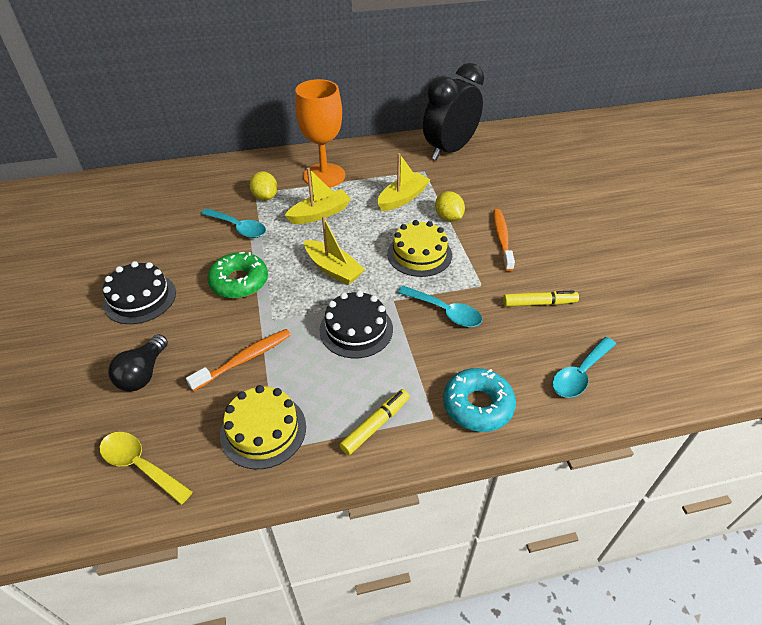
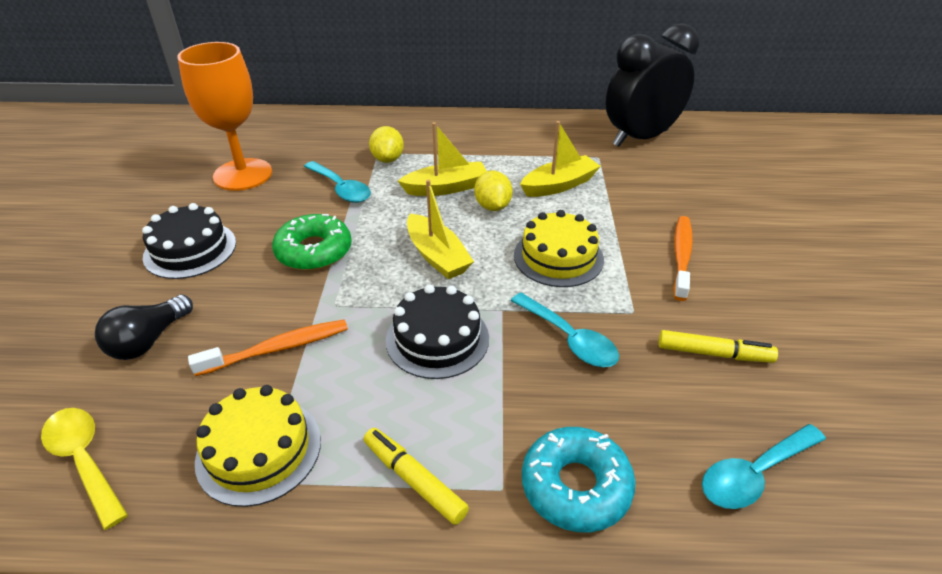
camera: 15 degrees right, 5 degrees down
orange goblet [295,79,345,188] -> orange goblet moved to [177,42,272,191]
yellow marker [340,389,409,455] -> yellow marker turned 105 degrees counterclockwise [364,428,469,525]
yellow lemon [435,191,465,222] -> yellow lemon moved to [474,171,513,211]

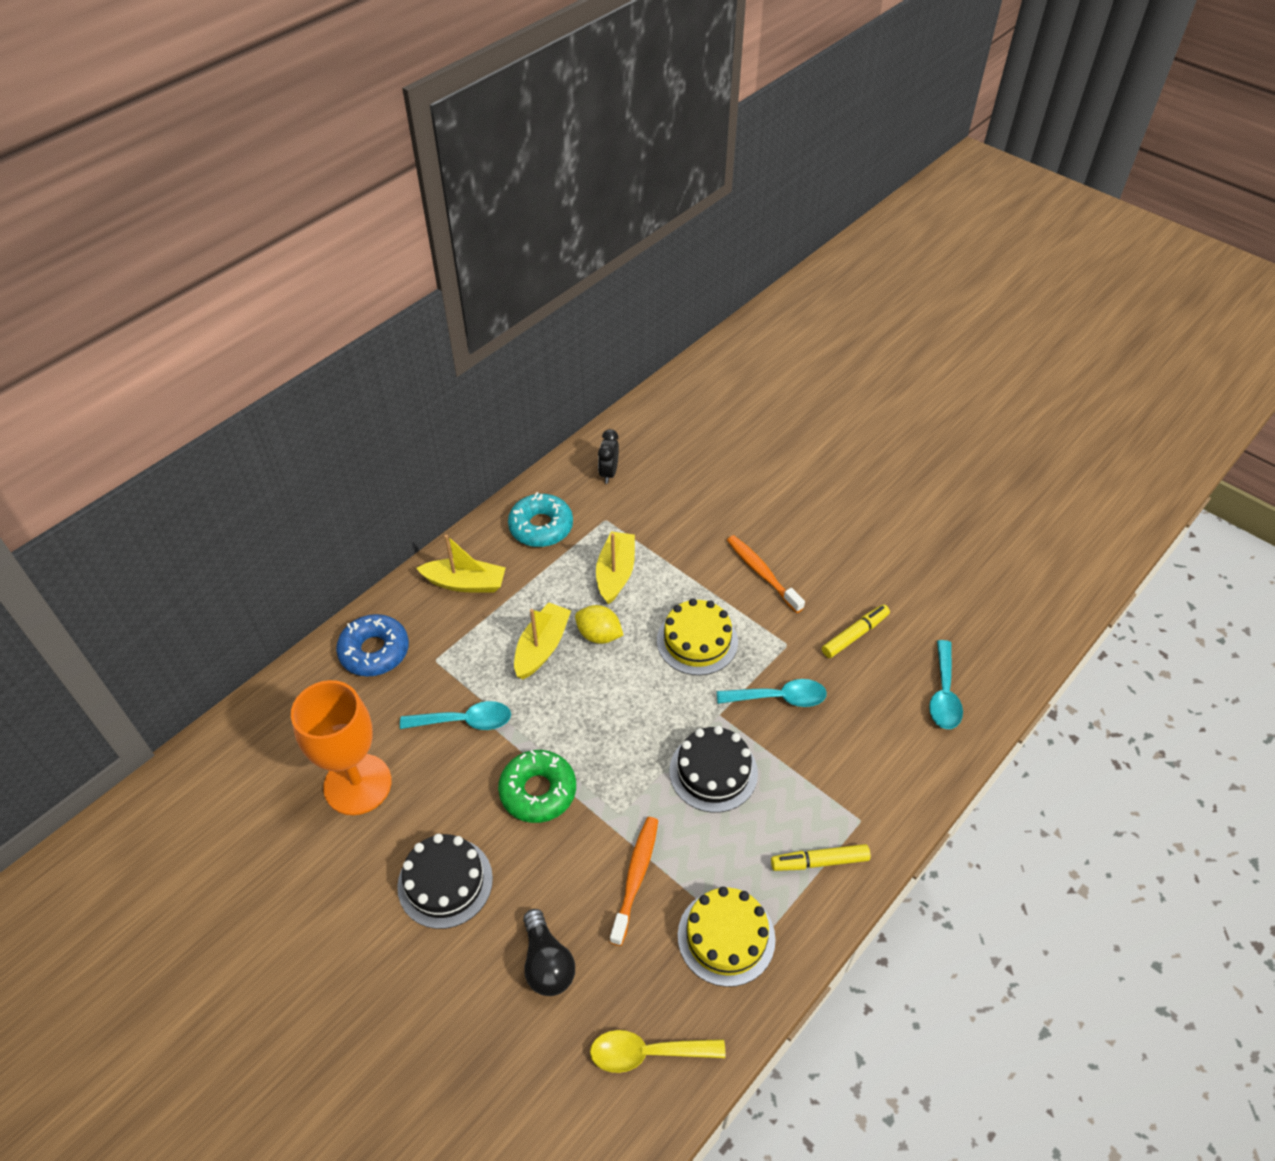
camera: 50 degrees left, 10 degrees up
yellow lemon [369,126,404,163] -> none
yellow boat [407,179,474,279] -> yellow boat moved to [416,534,506,593]
turquoise donut [522,427,636,532] -> turquoise donut moved to [508,492,573,547]
black clock [606,23,699,147] -> black clock [598,429,619,484], size x0.43
none -> blue donut [336,614,409,677]

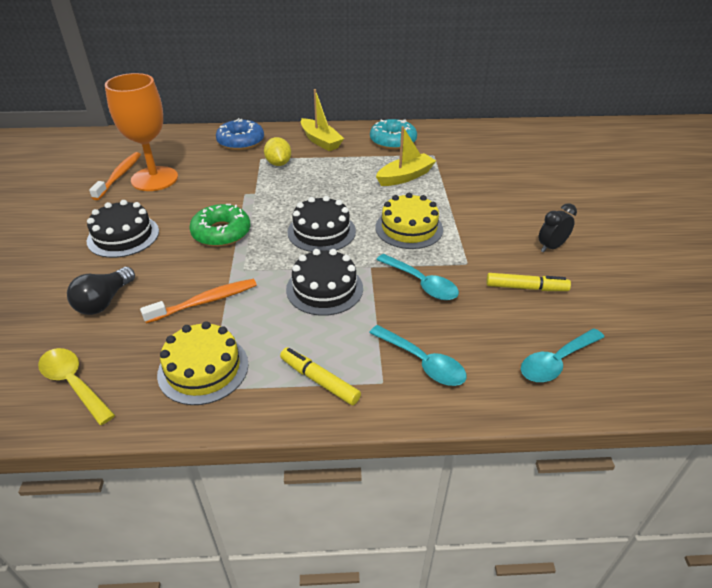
camera: 45 degrees right, 10 degrees down
turquoise spoon [400,701,511,730] -> turquoise spoon moved to [369,325,467,386]
yellow boat [514,602,571,679] -> none
yellow lemon [575,605,623,644] -> yellow lemon moved to [264,137,291,166]
black clock [598,429,619,484] -> black clock moved to [539,203,577,253]
orange toothbrush [727,535,805,613] -> orange toothbrush moved to [89,152,141,200]
none -> black cake [287,196,356,252]

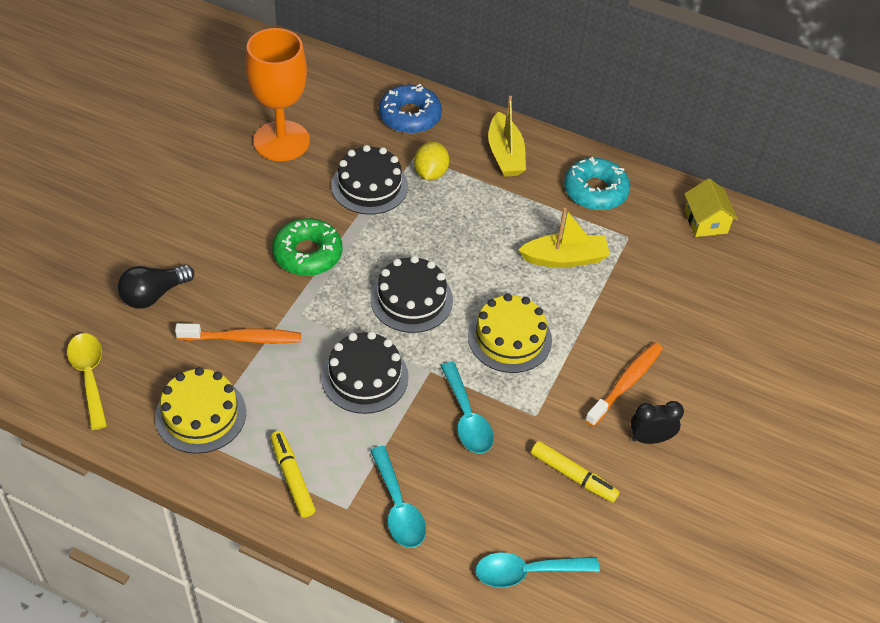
camera: 25 degrees right, 10 degrees up
black cake [87,200,159,258] -> black cake moved to [331,145,408,215]
orange toothbrush [89,152,141,200] -> orange toothbrush moved to [585,342,663,427]
none -> yellow house [684,178,738,237]

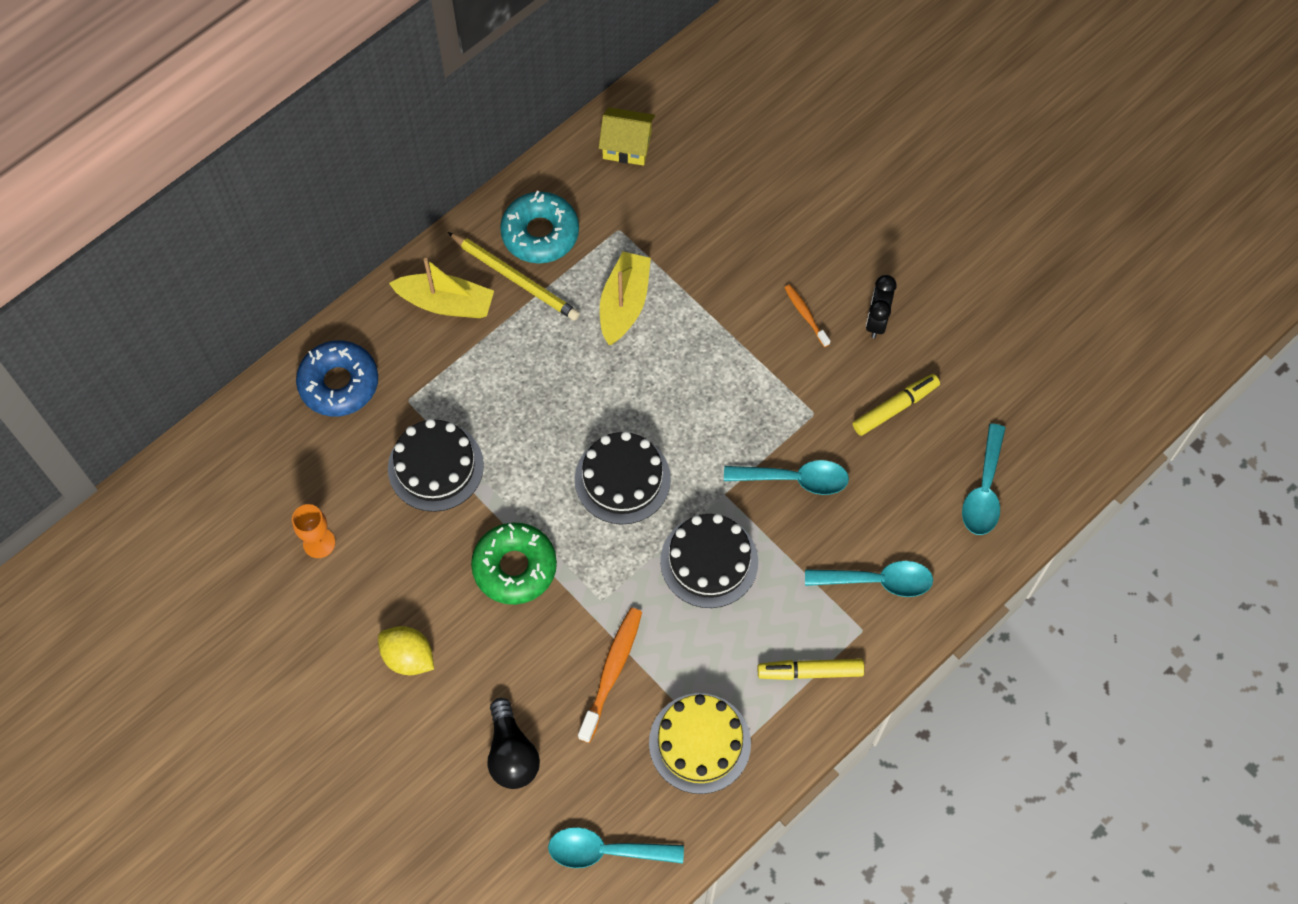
camera: 65 degrees left, 15 degrees up
yellow spoon [67,333,107,430] -> turquoise spoon [548,827,684,868]
orange goblet [245,28,310,161] -> orange goblet [292,504,335,558], size x0.44
yellow lemon [414,142,449,180] -> yellow lemon moved to [378,626,434,675]
yellow cake [468,293,552,373] -> none
orange toothbrush [585,342,663,427] -> orange toothbrush [784,284,830,347], size x0.58
none -> yellow pencil [448,232,580,321]

